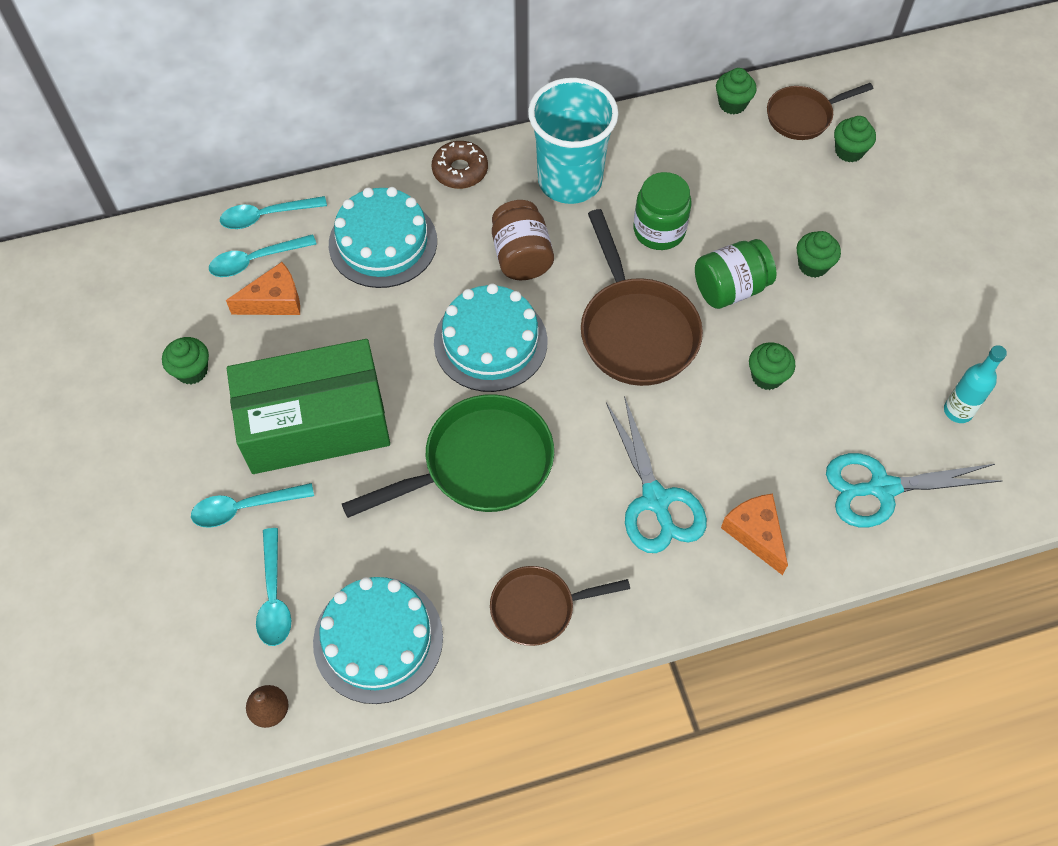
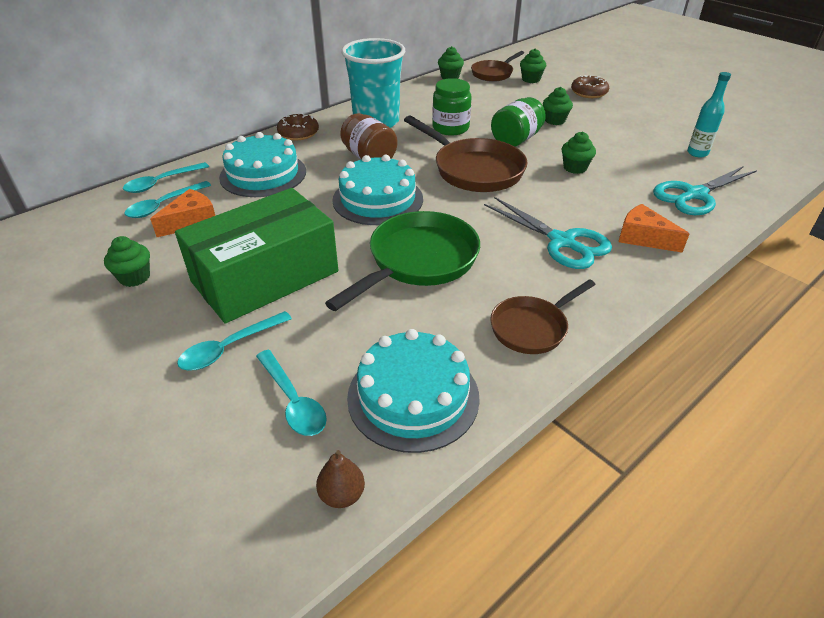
camera: 25 degrees left, 20 degrees down
none -> brown donut [571,75,609,98]

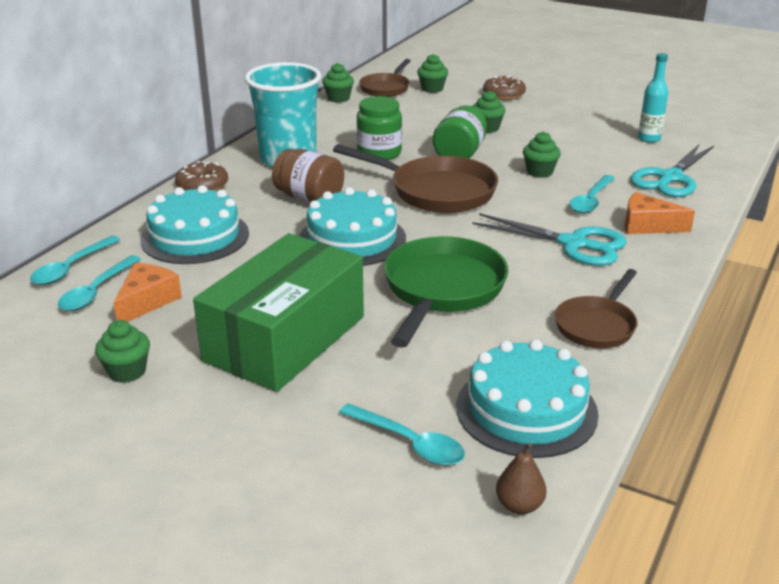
camera: 20 degrees left, 10 degrees down
turquoise spoon [177,311,292,371] -> turquoise spoon moved to [569,175,615,214]

